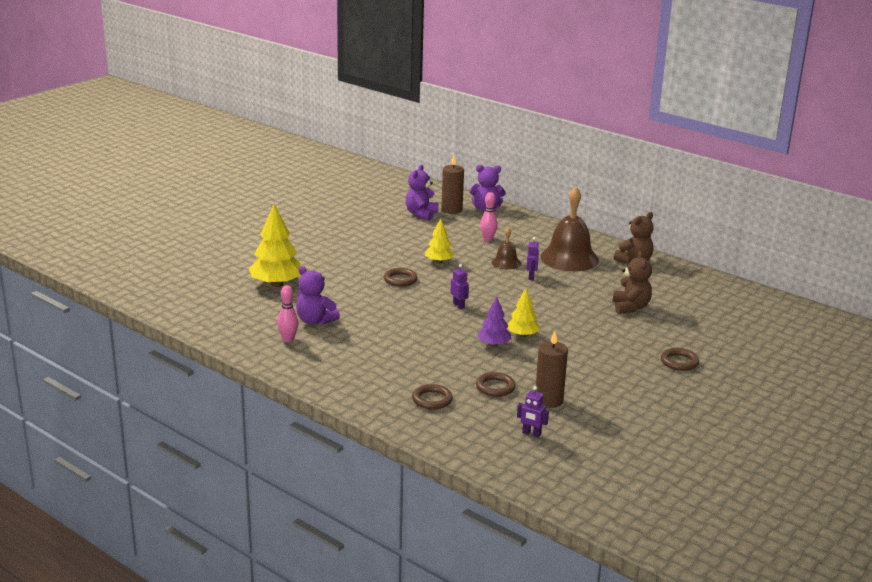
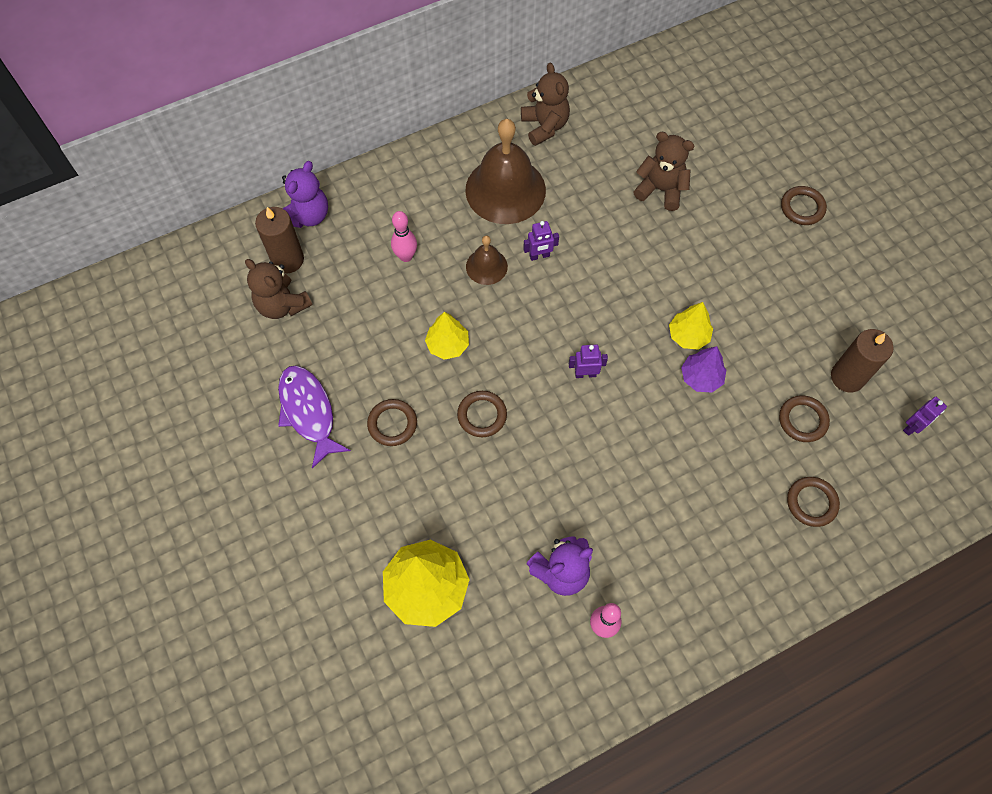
camera: 65 degrees left, 40 degrees up
purple teddy bear [405,164,438,221] -> brown teddy bear [245,259,313,319]
purple robot [526,237,539,280] -> purple robot turned 135 degrees clockwise [523,221,559,261]
none -> purple fish [278,365,351,469]
none -> brown ring [367,399,417,446]

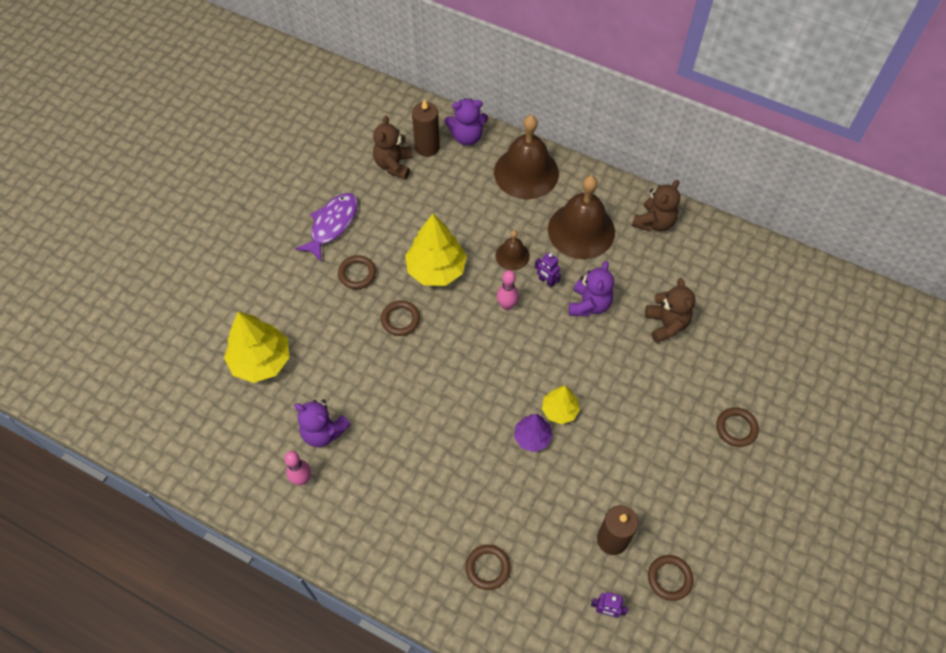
camera: 55 degrees right, 5 degrees down
pink bowling pin [391,211,417,262] -> pink bowling pin moved to [497,270,519,310]
yellow tree [425,312,469,360] -> yellow tree [405,214,467,286], size x1.75
purple robot [569,345,608,378] -> none
brown ring [779,395,830,442] -> brown ring moved to [648,555,693,601]
none -> brown bell [494,115,559,199]
none -> purple teddy bear [569,261,614,316]

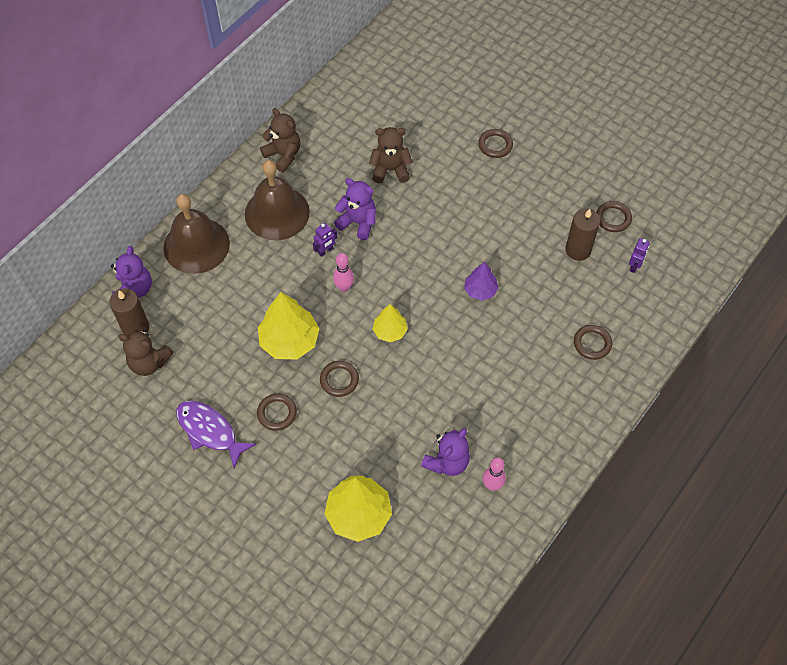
camera: 80 degrees left, 0 degrees up
brown bell [496,230,530,270] -> none
yellow tree [542,386,580,424] -> yellow tree moved to [373,304,408,342]

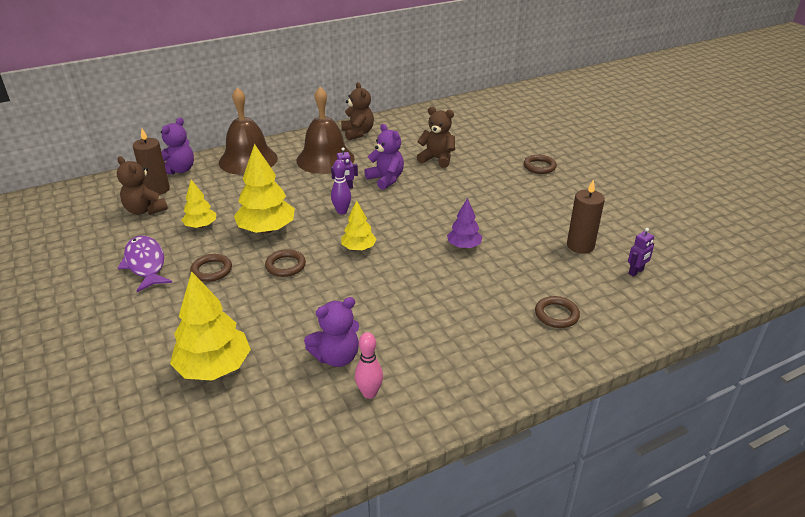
camera: 25 degrees right, 25 degrees down
pink bowling pin [333,253,354,292] -> purple bowling pin [331,160,351,214]
brown ring [596,201,632,232] -> none
none -> yellow tree [182,180,216,228]

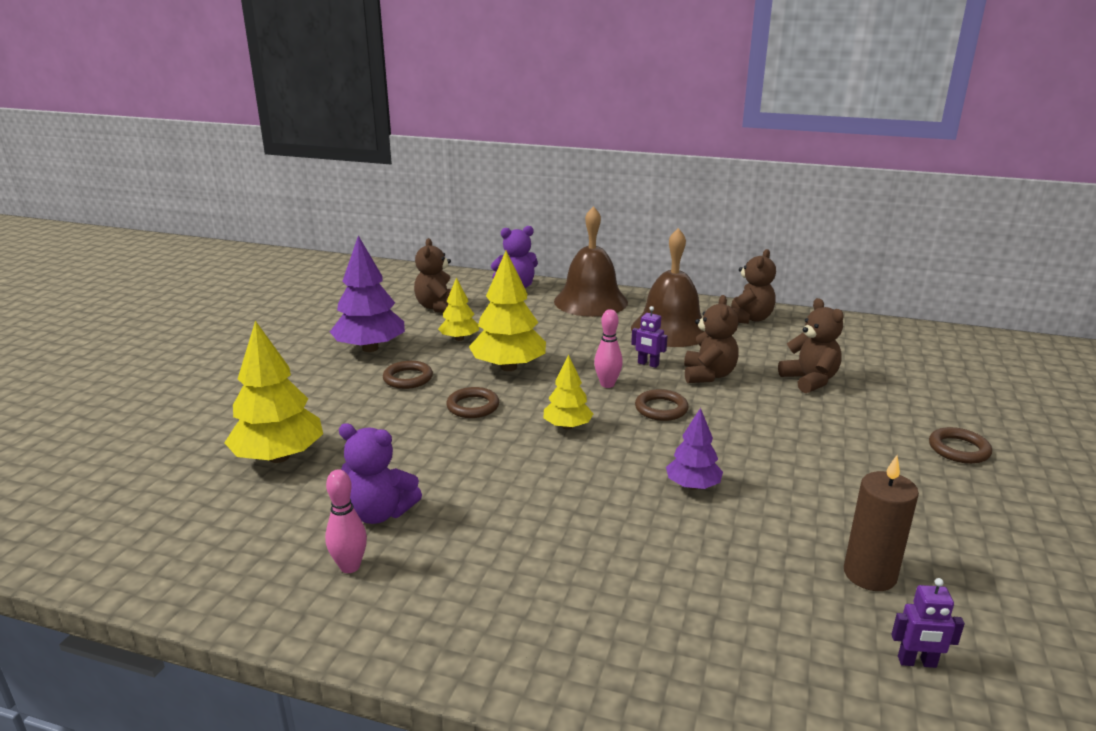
camera: 45 degrees right, 10 degrees down
purple fish [118,235,172,292] -> purple tree [330,236,405,352]
brown candle [133,128,170,195] -> none
purple bowling pin [331,160,351,214] -> pink bowling pin [594,309,623,388]
purple teddy bear [364,124,404,190] -> brown teddy bear [684,295,739,383]
brown ring [535,296,580,328] -> brown ring moved to [635,389,689,421]

